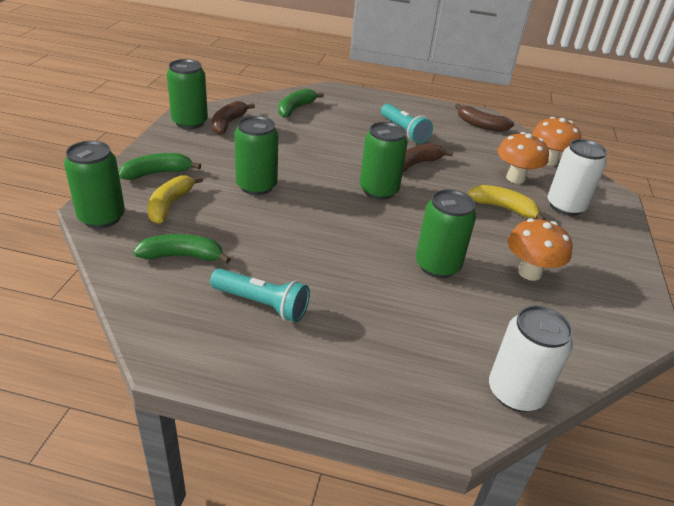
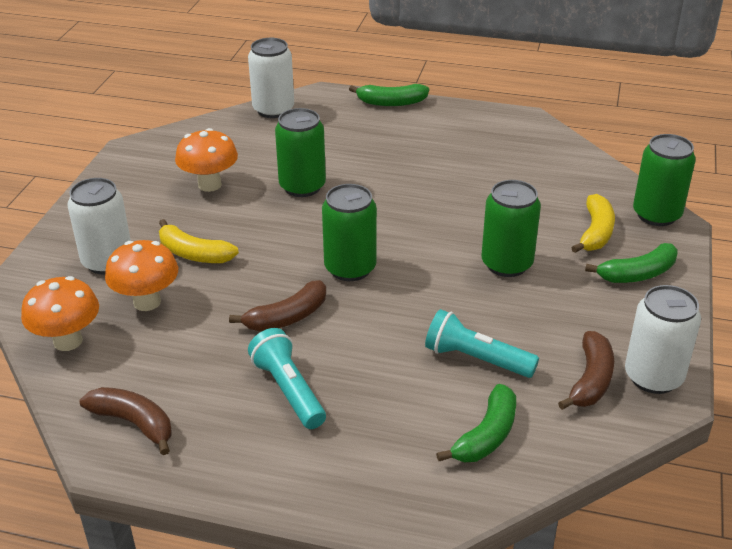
camera: 175 degrees left, 0 degrees up
green banana [133,234,231,264] -> green banana moved to [349,84,429,106]
green can [167,59,208,129] -> white can [625,285,701,394]
turquoise flashlight [210,268,310,322] -> turquoise flashlight moved to [425,309,539,378]

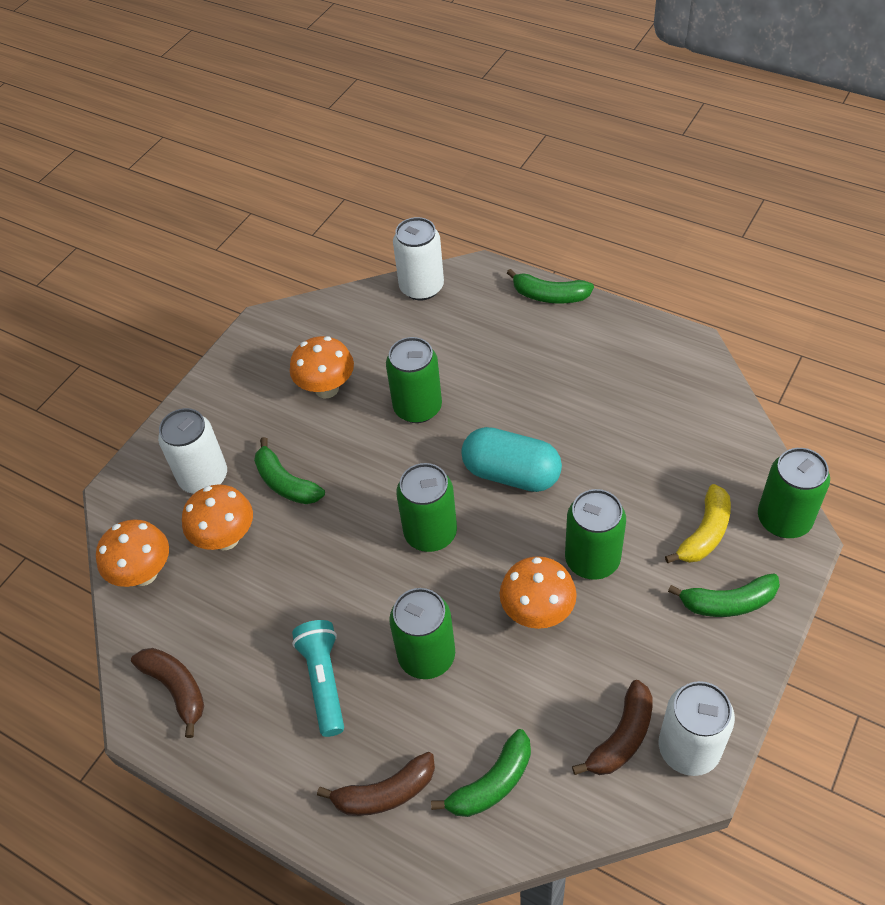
camera: 20 degrees right, 15 degrees up
yellow banana [159,219,239,263] -> green banana [254,437,325,504]
brown banana [229,280,326,331] -> brown banana moved to [317,752,435,816]
turquoise flashlight [425,309,539,378] -> none
none -> green can [389,588,455,679]
none -> turquoise capsule [461,427,562,492]
none -> orange mushroom [500,556,577,629]

